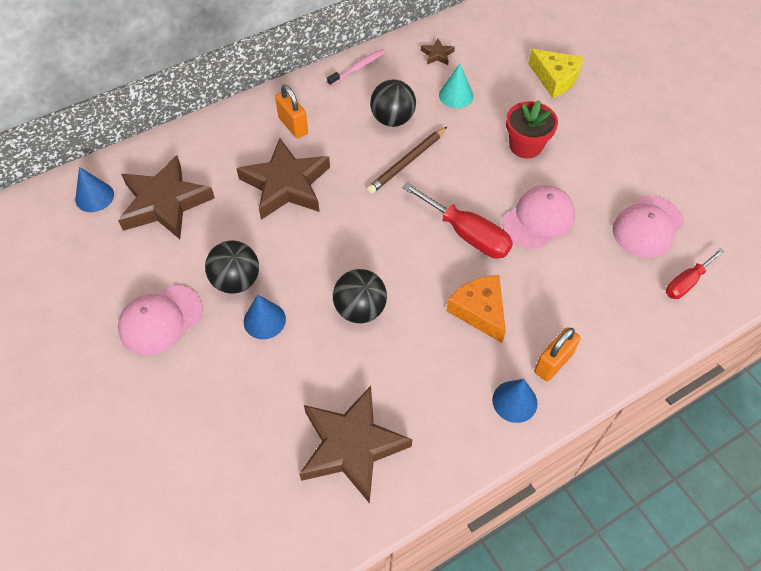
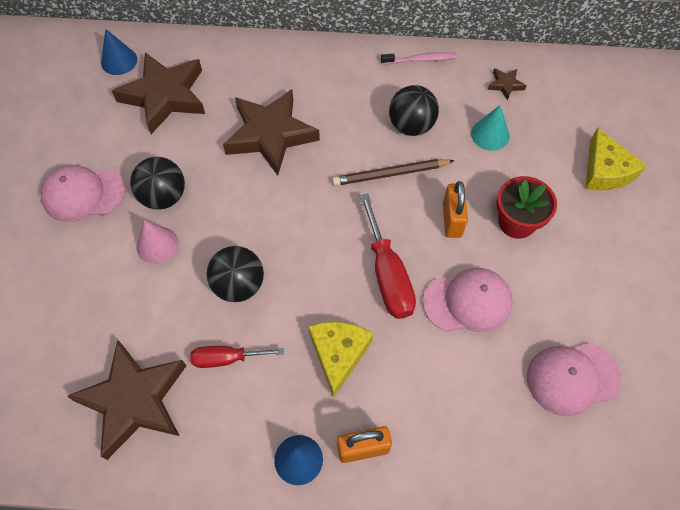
camera: 35 degrees right, 5 degrees up
blue cone [244,295,286,339] -> pink cone [137,220,179,264]
orange padlock [275,85,308,138] -> orange padlock moved to [443,181,468,238]
orange cheese [446,275,506,343] -> yellow cheese [309,322,373,398]
red screwdriver [666,248,725,299] -> red screwdriver moved to [190,346,284,368]

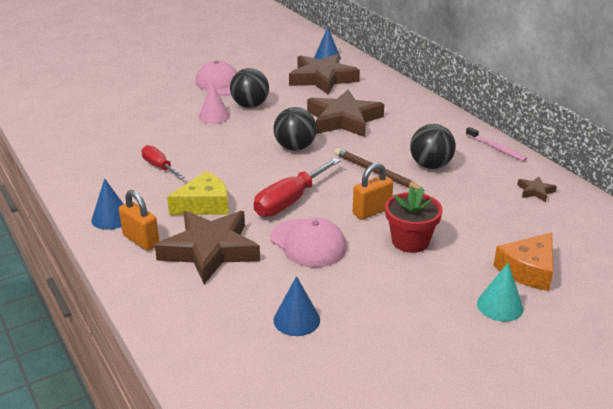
camera: 55 degrees right, 30 degrees down
brown star [67,340,186,460] -> brown star moved to [155,211,260,284]
black ball [207,246,264,302] -> black ball moved to [273,107,317,151]
turquoise cone [471,105,510,151] -> turquoise cone moved to [477,263,524,322]
pink cap [527,343,621,416] -> blue cone [274,276,320,336]
yellow cheese [585,127,647,190] -> orange cheese [493,232,553,291]

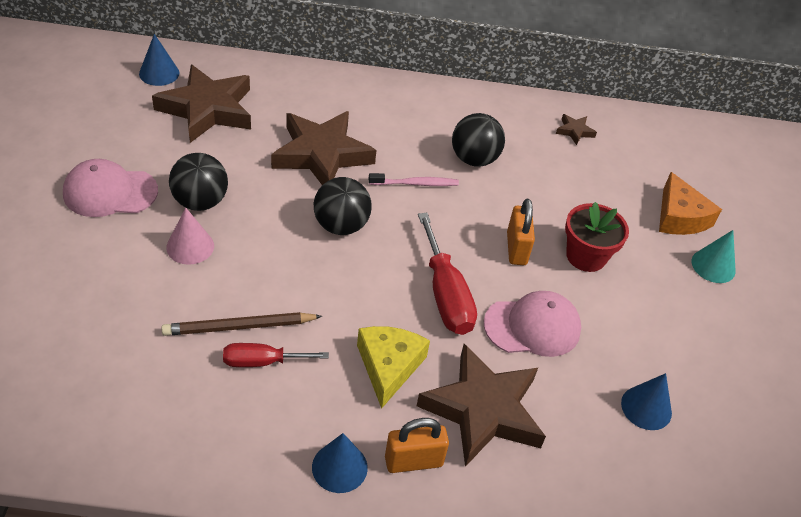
camera: 60 degrees left, 15 degrees up
brown pencil [335,148,425,191] -> brown pencil moved to [162,312,322,336]
pink toothbrush [466,127,527,161] -> pink toothbrush moved to [369,173,459,186]

